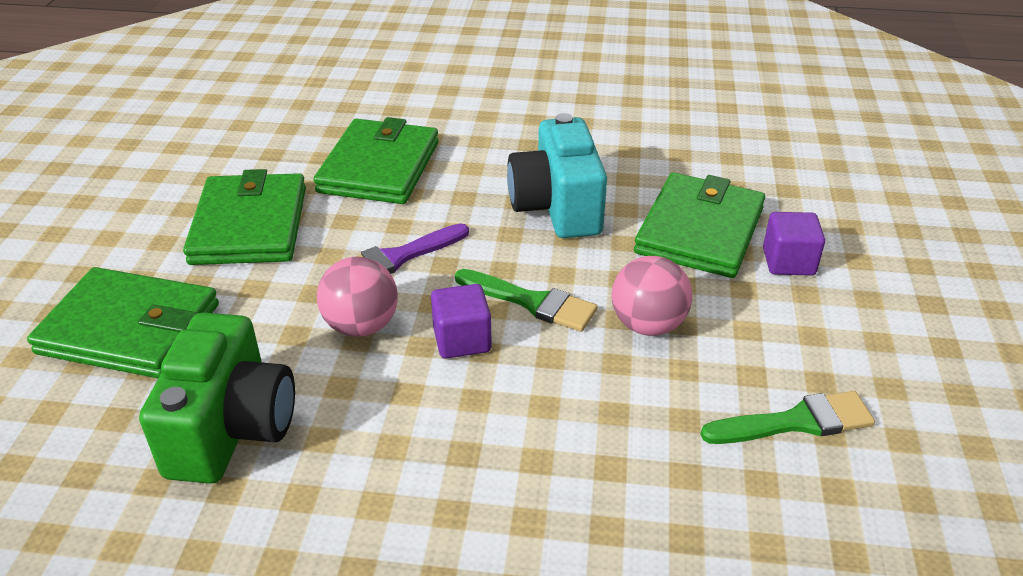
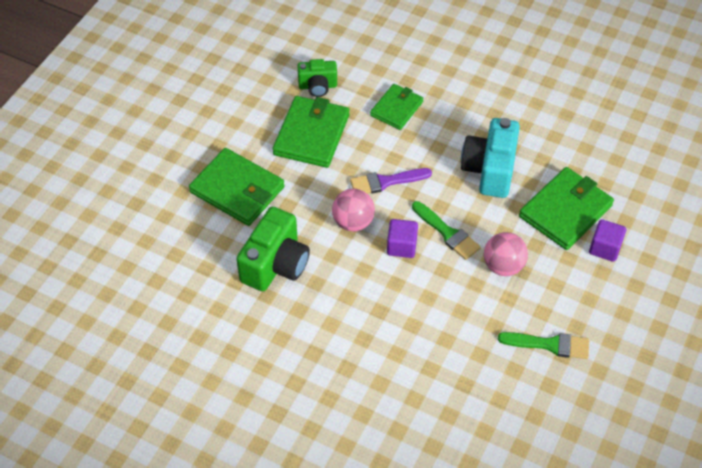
camera: 20 degrees right, 15 degrees up
green wallet [314,117,439,204] -> green wallet [370,84,423,130], size x0.63
none -> green camera [297,59,337,97]

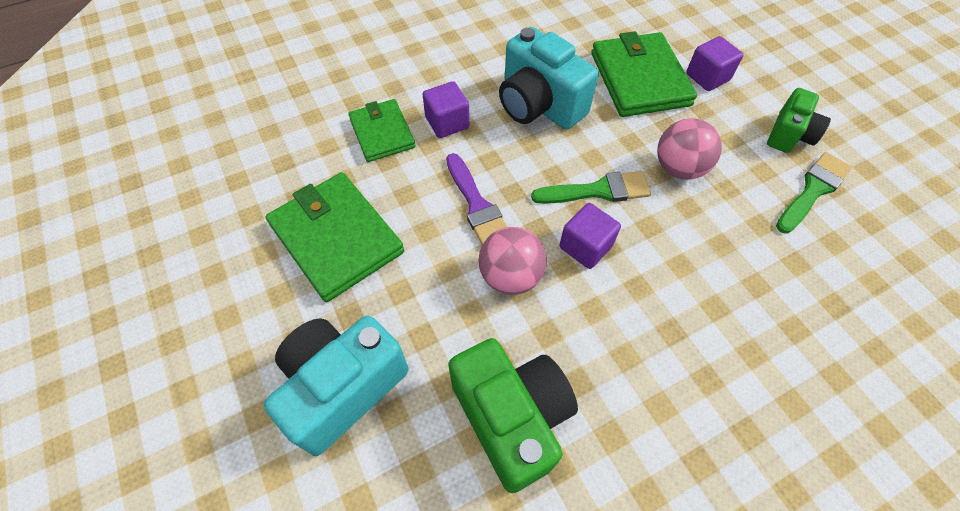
camera: 55 degrees left, 5 degrees up
green wallet [189,148,285,226] -> turquoise camera [264,315,409,456]
green camera [297,59,337,97] -> green camera moved to [767,88,831,153]
purple brush [350,168,432,194] -> purple brush turned 45 degrees counterclockwise [446,153,507,245]
none -> purple cube [422,81,470,138]

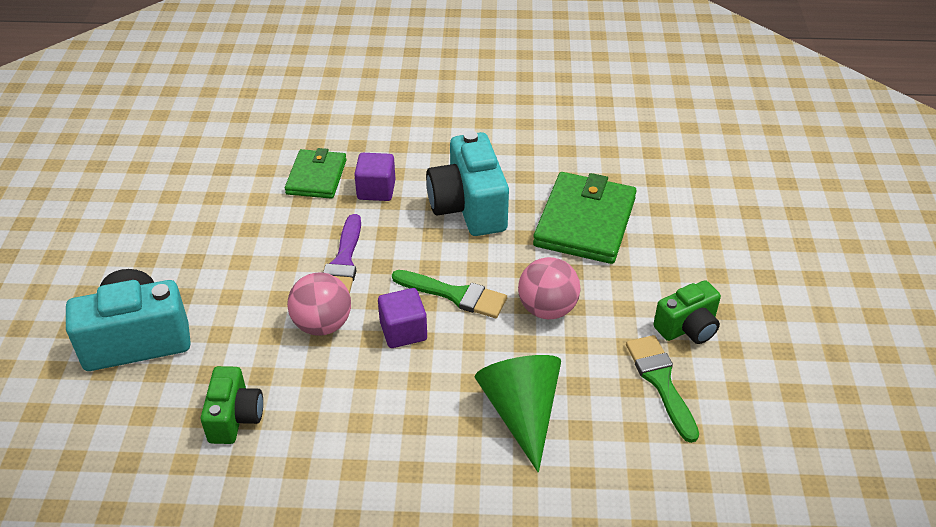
camera: 30 degrees right, 15 degrees down
green wallet [265,172,404,302] -> none
green camera [448,338,578,493] -> green camera [201,366,263,444], size x0.60
purple cube [686,36,743,91] -> none
green brush [776,152,852,234] -> green brush turned 90 degrees counterclockwise [626,335,699,443]
none -> green cone [475,355,561,473]

